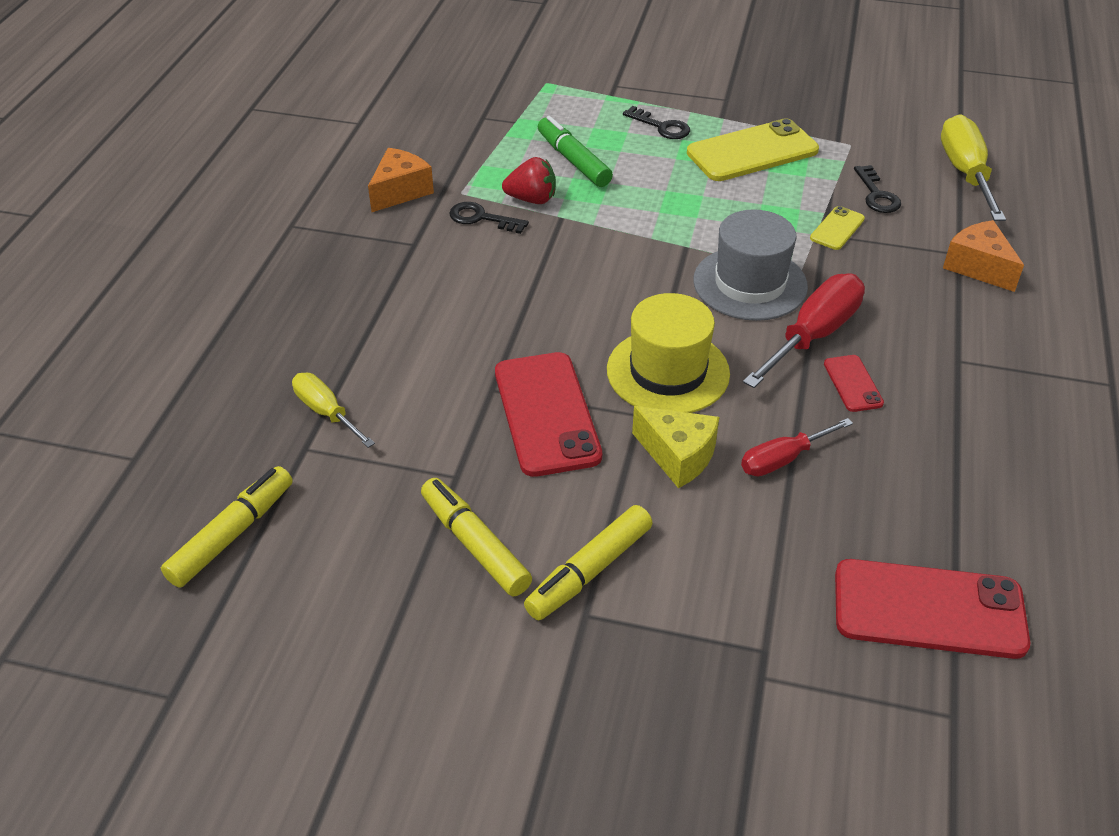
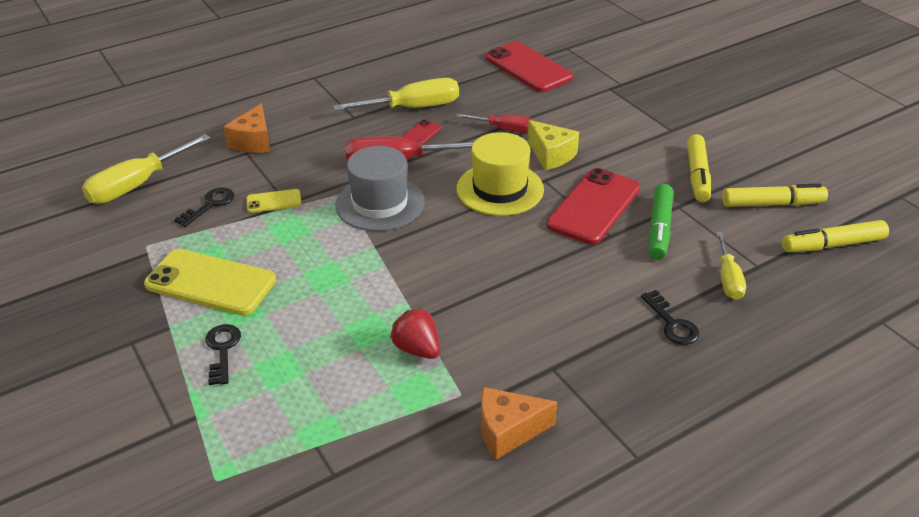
camera: 135 degrees left, 5 degrees down
black key [449,202,529,234] -> black key moved to [641,290,700,345]
yellow marker [524,505,653,620] -> yellow marker moved to [722,184,828,207]
green marker [538,116,613,187] -> green marker moved to [649,184,673,260]
yellow cheese [632,406,719,488] -> yellow cheese turned 150 degrees clockwise [528,120,579,170]
none -> yellow screwdriver [333,78,459,111]

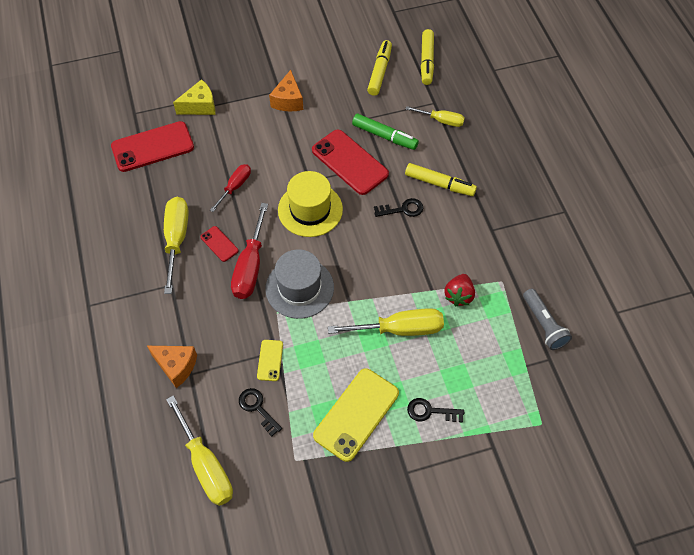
camera: 75 degrees left, 20 degrees up
red strawberry [390,307,440,359] -> red strawberry turned 45 degrees counterclockwise [445,274,475,306]
orange cheese [481,387,557,460] -> orange cheese moved to [269,70,303,111]
yellow cheese [528,120,579,170] -> yellow cheese moved to [173,79,215,115]
black key [641,290,700,345] -> black key moved to [374,198,423,217]
yellow marker [687,134,711,202] -> yellow marker moved to [405,163,477,196]
none -> yellow screwdriver [328,308,444,336]
none -> grey flashlight [523,289,572,350]

